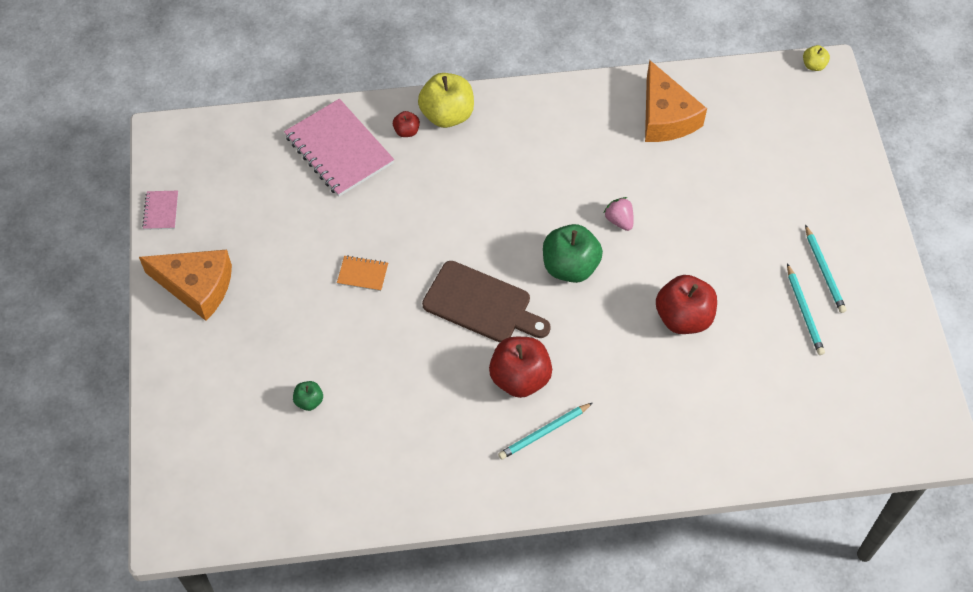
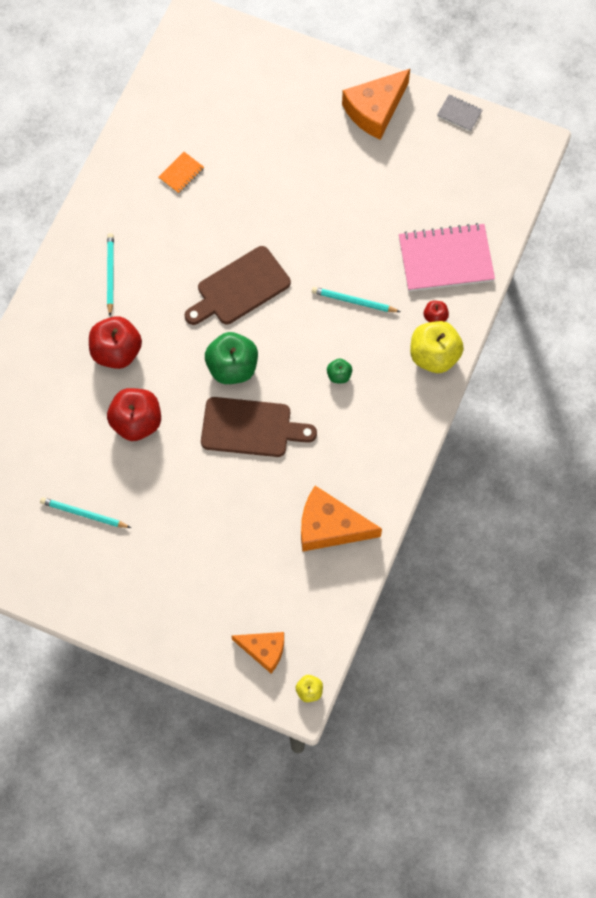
camera: 120 degrees right, 10 degrees up
pink notebook [142,191,178,230] -> grey notebook [437,95,483,132]
green apple [293,381,323,411] -> green apple moved to [327,358,352,383]
orange notebook [337,255,388,291] -> orange notebook moved to [158,152,204,194]
red apple [489,337,552,398] -> red apple moved to [89,316,142,369]
pink strawberry [604,197,634,231] -> brown cutting board [201,397,317,457]
turquoise pencil [805,225,847,313] -> turquoise pencil moved to [312,287,400,312]
none -> orange cheese [232,632,284,673]

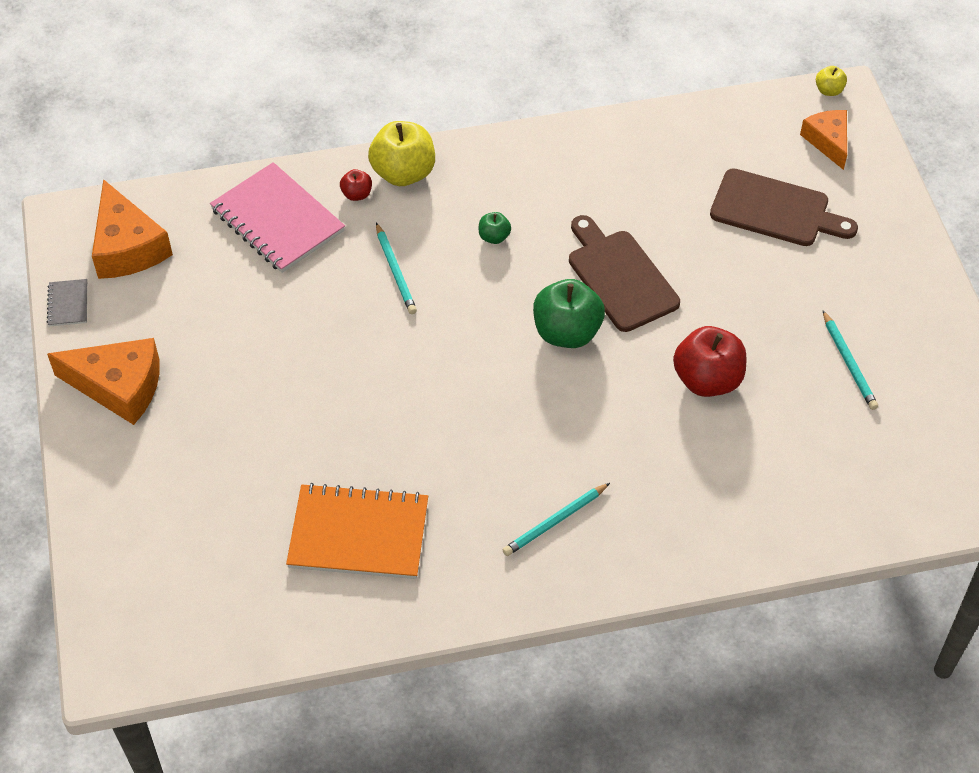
camera: 125 degrees left, 15 degrees down
red apple [89,316,142,369] -> none
orange notebook [158,152,204,194] -> orange notebook [286,483,428,579], size x2.21
brown cutting board [185,246,291,325] -> brown cutting board moved to [710,168,858,246]
orange cheese [301,486,382,552] -> orange cheese moved to [92,179,173,279]

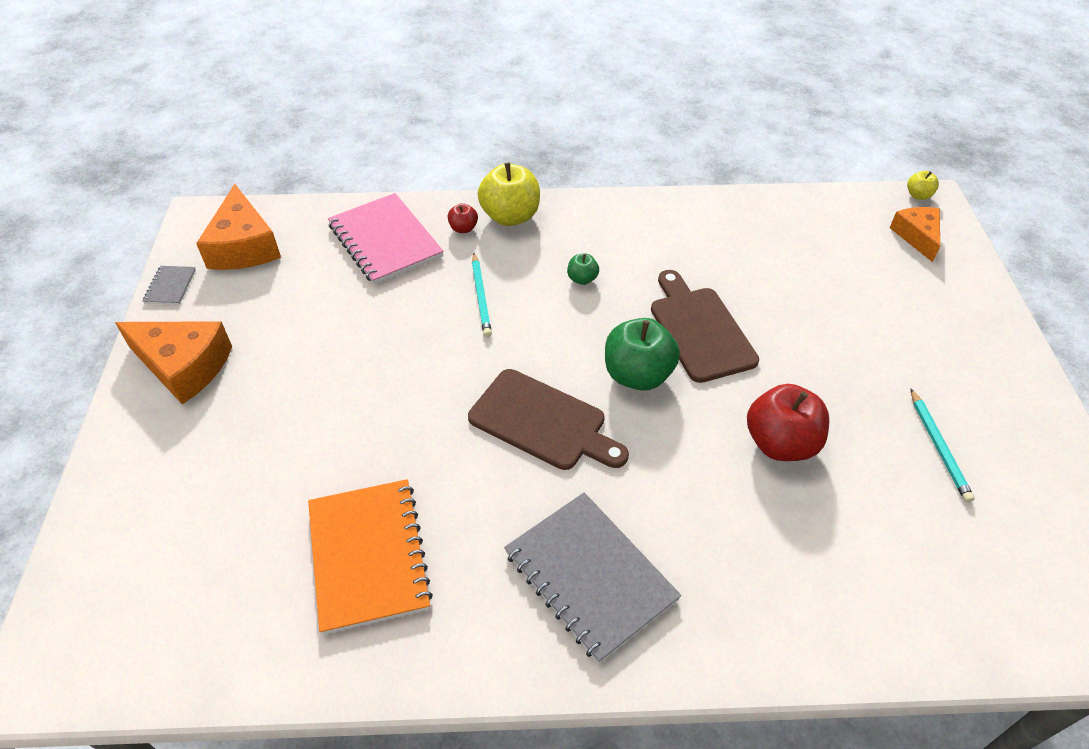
camera: 10 degrees right, 5 degrees down
orange notebook [286,483,428,579] -> orange notebook turned 60 degrees clockwise [308,479,433,635]
turquoise pencil [502,483,610,556] -> grey notebook [504,492,681,664]
brown cutting board [710,168,858,246] -> brown cutting board moved to [468,369,629,470]

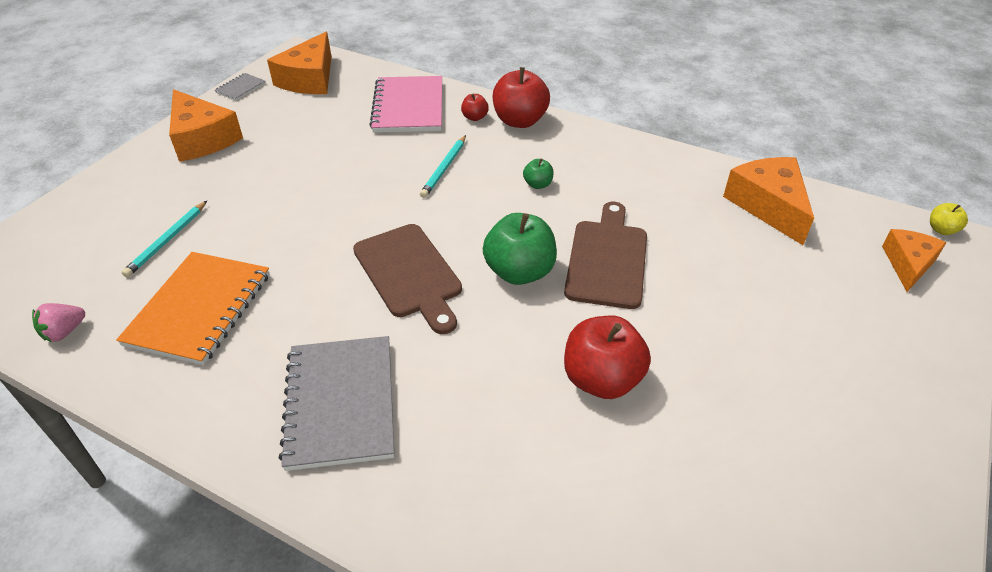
camera: 30 degrees right, 5 degrees down
yellow apple [478,162,540,226] -> red apple [493,67,550,128]
turquoise pencil [911,389,975,503] -> turquoise pencil moved to [122,201,207,277]
none -> pink strawberry [32,303,85,342]
none -> orange cheese [723,157,814,245]

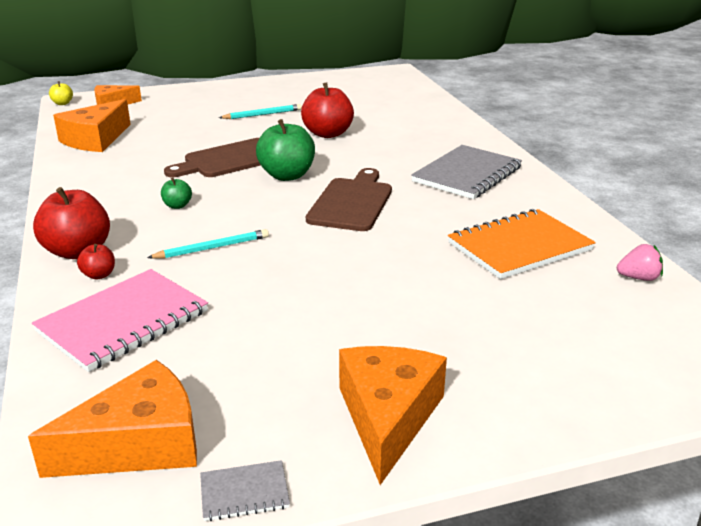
camera: 135 degrees left, 15 degrees down
turquoise pencil [122,201,207,277] -> turquoise pencil moved to [219,104,302,119]

